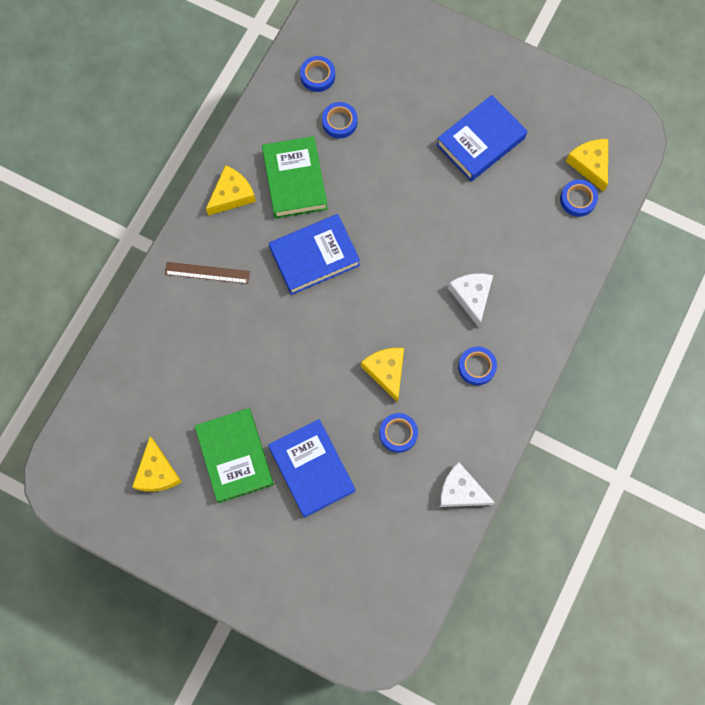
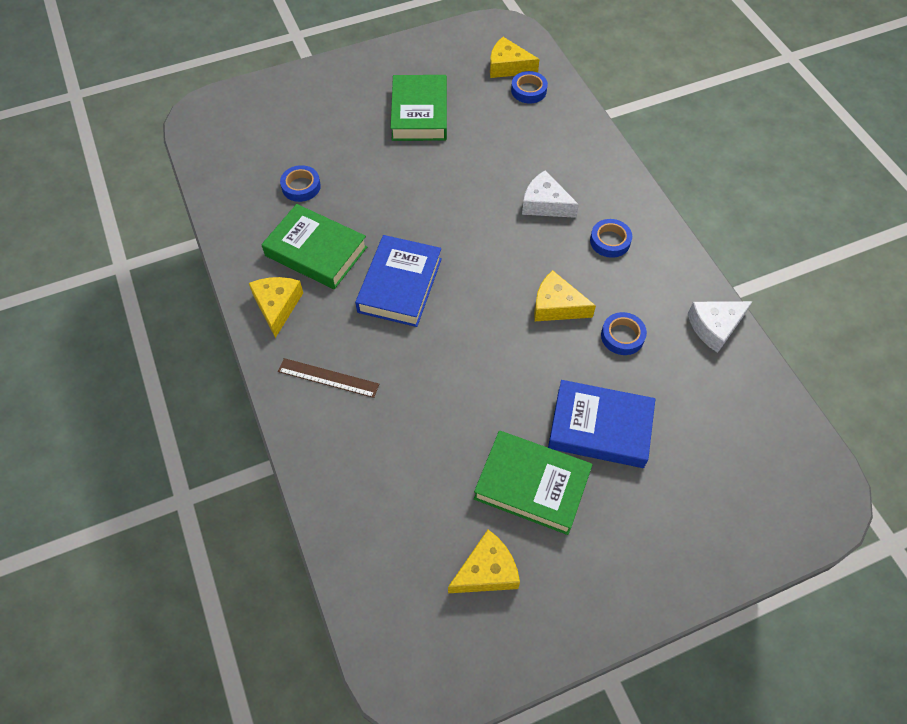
camera: 50 degrees left, 15 degrees down
yellow cheese [132,436,182,492] -> yellow cheese turned 60 degrees counterclockwise [448,530,520,593]
brown ruler [165,262,250,284] -> brown ruler turned 60 degrees clockwise [278,358,379,398]
blue tape [300,56,335,92] -> none
blue book [436,95,527,181] -> green book [390,75,447,141]

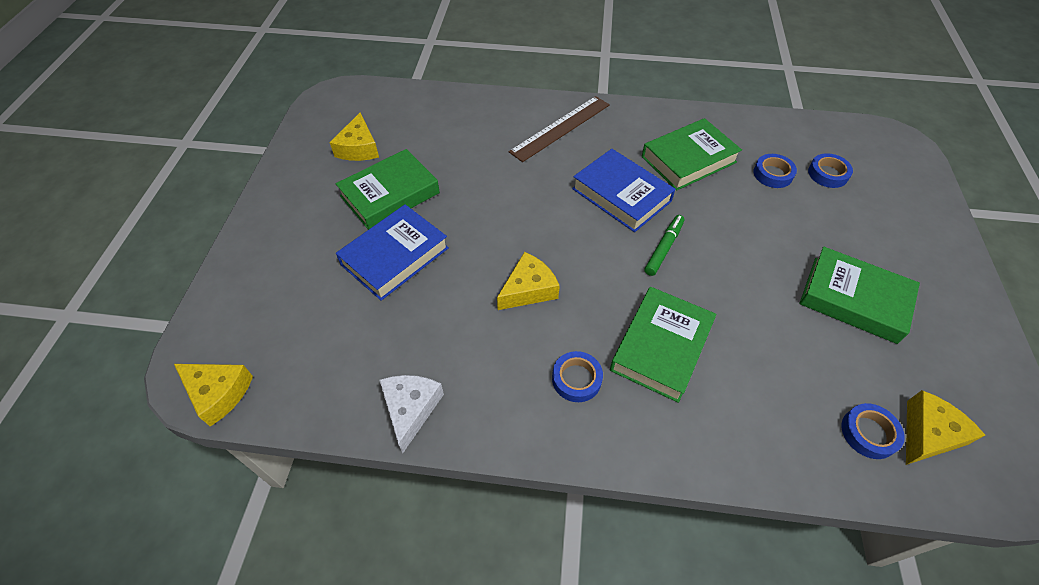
camera: 120 degrees right, 5 degrees down
yellow cheese [249,277,303,338] -> yellow cheese moved to [174,364,253,426]
brown ruler [278,358,379,398] -> brown ruler [509,96,610,162], size x1.51
white cheese [522,170,579,218] -> green book [610,287,716,403]
blue tape [601,312,647,355] -> blue tape moved to [808,153,853,188]
none -> green marker [645,215,685,276]

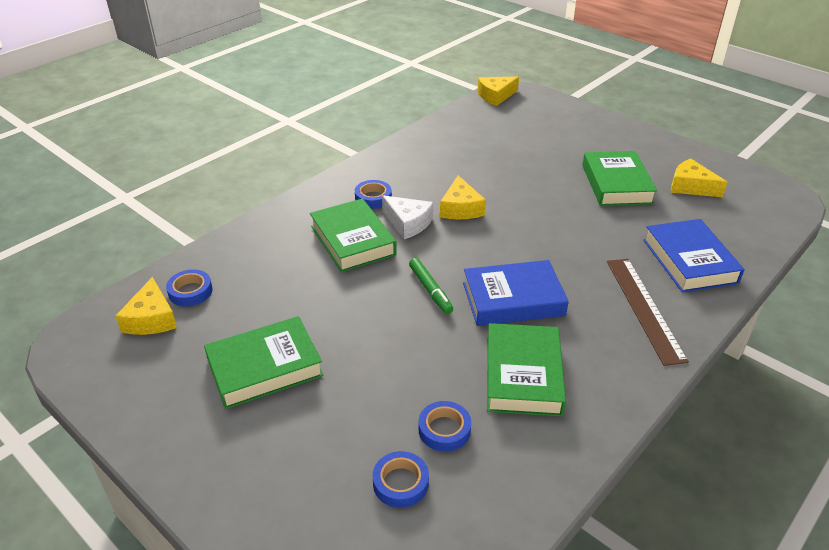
camera: 125 degrees right, 15 degrees down
blue book [336,204,449,301] -> blue book moved to [643,219,745,293]
white cheese [379,375,444,453] -> white cheese moved to [382,195,433,239]

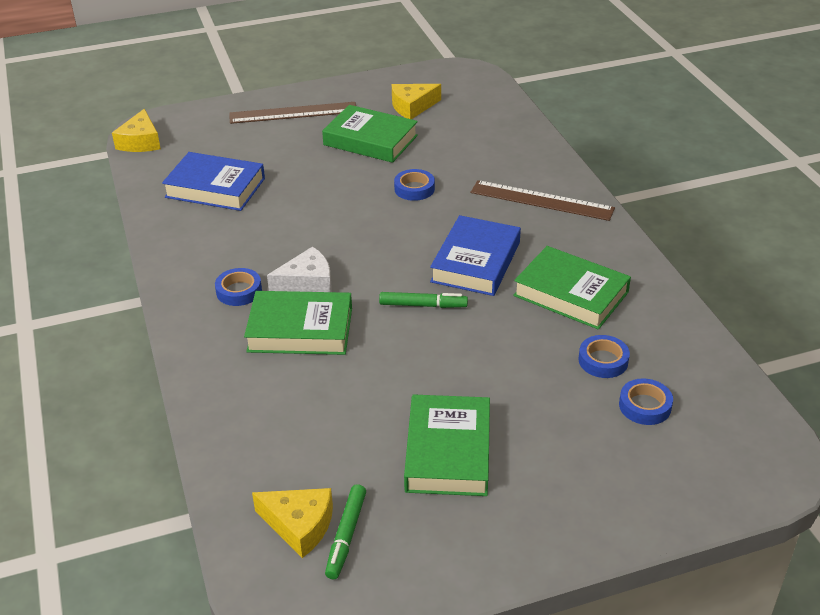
camera: 60 degrees left, 0 degrees up
blue tape [166,269,213,306] -> blue tape moved to [394,169,435,201]
yellow cheese [440,175,486,219] -> none
blue book [643,219,745,293] -> blue book moved to [162,152,265,211]
none -> brown ruler [229,102,356,124]
none -> green marker [325,484,366,579]

